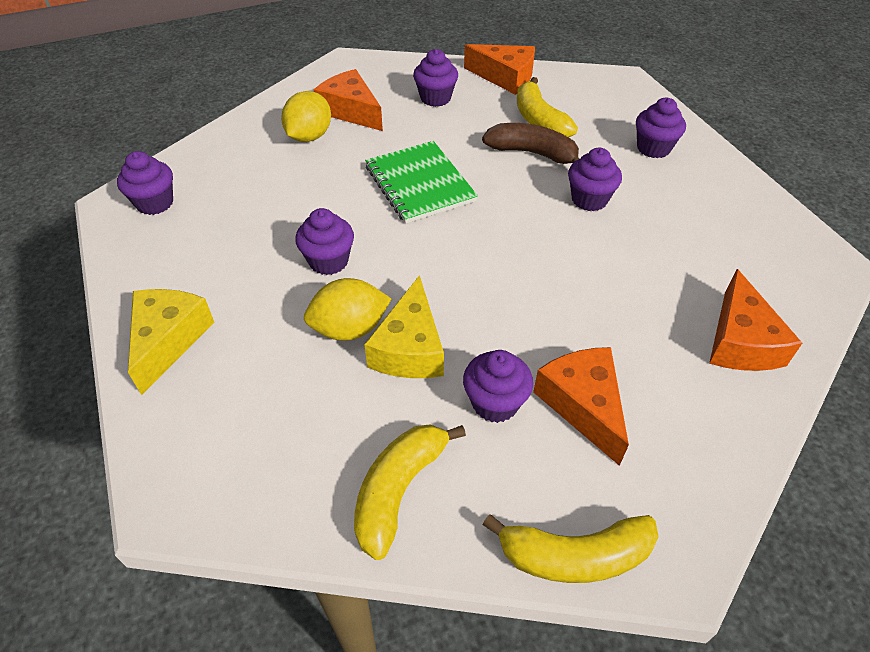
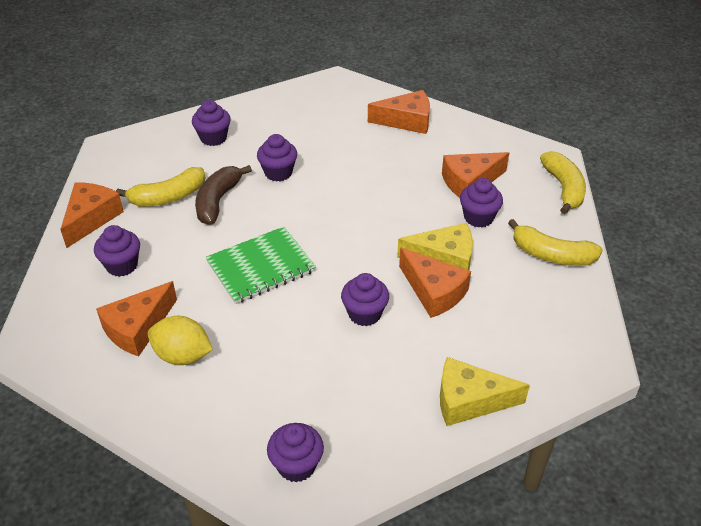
camera: 95 degrees left, 5 degrees down
yellow lemon [304,278,391,341] -> orange cheese [399,248,471,318]

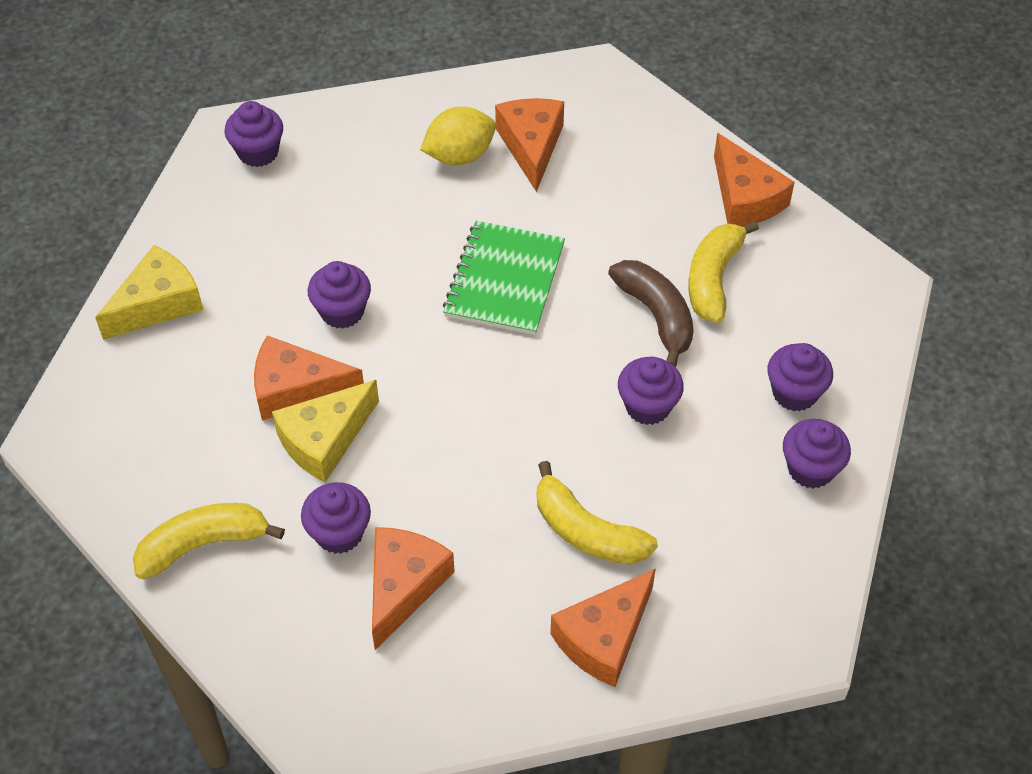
camera: 135 degrees right, 10 degrees up
purple cupcake [94,225,140,277] -> purple cupcake moved to [783,419,851,489]
yellow banana [540,151,586,214] -> yellow banana moved to [537,461,658,564]

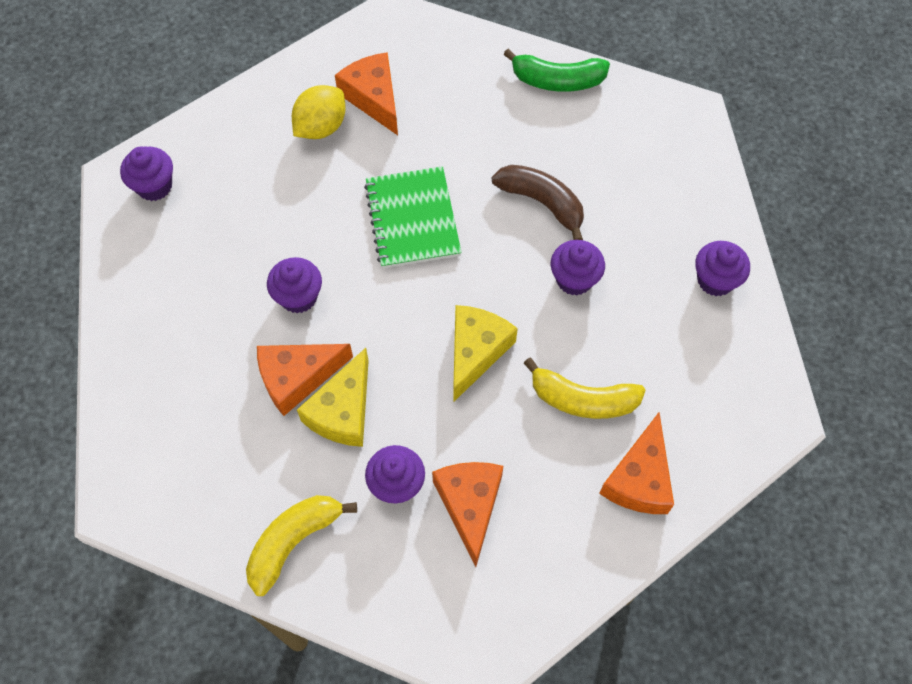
camera: 25 degrees left, 10 degrees up
yellow cheese [95,245,203,340] -> yellow cheese moved to [453,305,518,402]
yellow banana [688,221,759,323] -> none
orange cheese [714,133,795,227] -> green banana [504,49,610,92]
purple cupcake [767,343,833,411] -> none

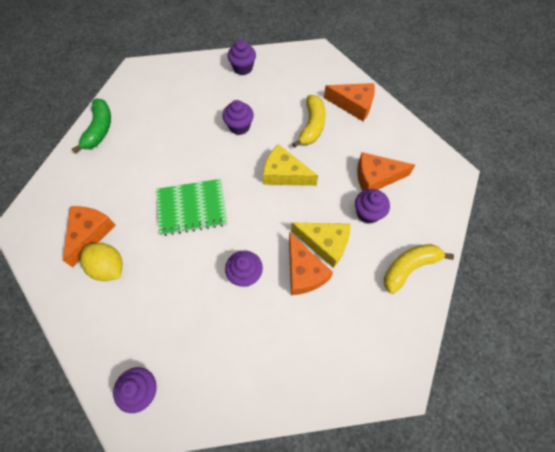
camera: 90 degrees left, 0 degrees up
yellow banana [246,495,357,596] -> yellow banana turned 105 degrees clockwise [384,244,454,294]
orange cheese [335,52,398,135] -> orange cheese turned 135 degrees clockwise [63,206,116,267]
brown banana [492,165,584,240] -> none

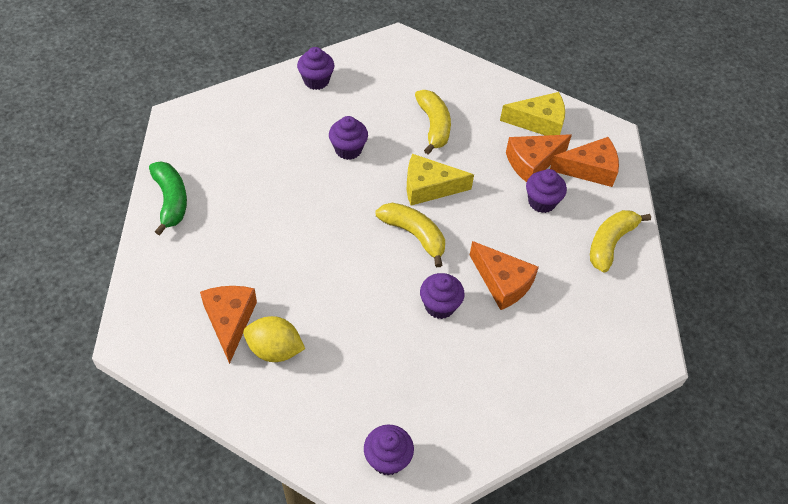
camera: 25 degrees left, 10 degrees down
green notebook [156,179,227,236] -> none
yellow cheese [291,223,350,268] -> yellow cheese moved to [500,92,565,136]
orange cheese [324,83,375,121] -> orange cheese moved to [550,137,619,187]
none -> yellow banana [376,203,445,267]

